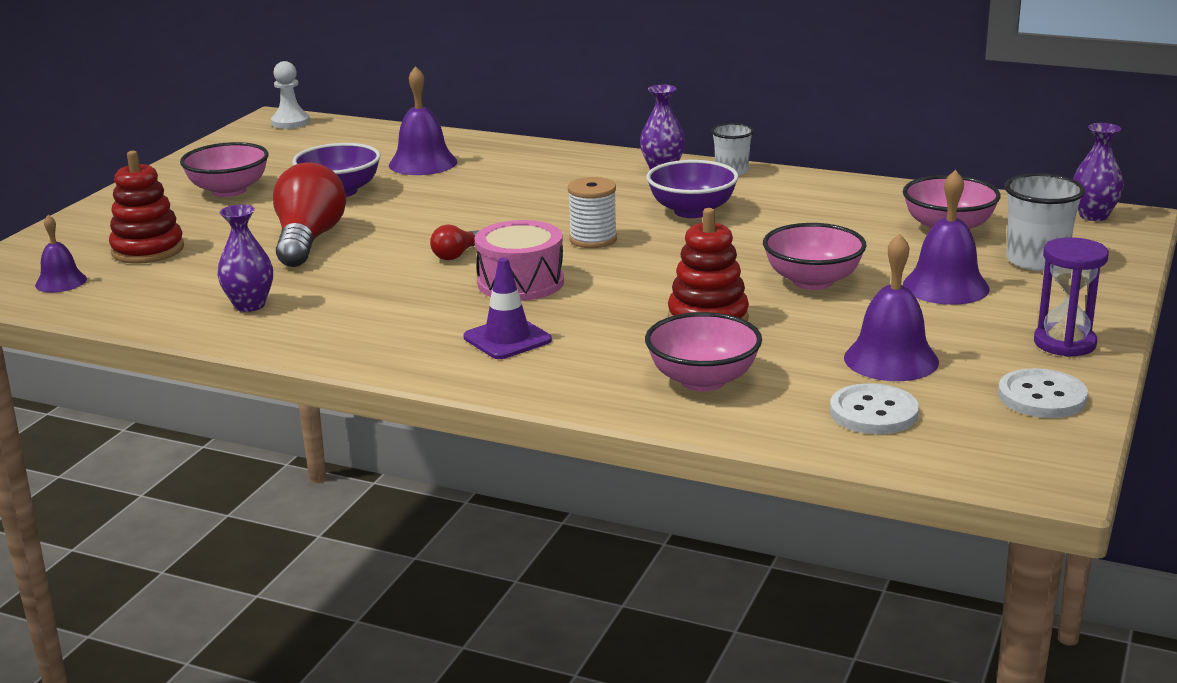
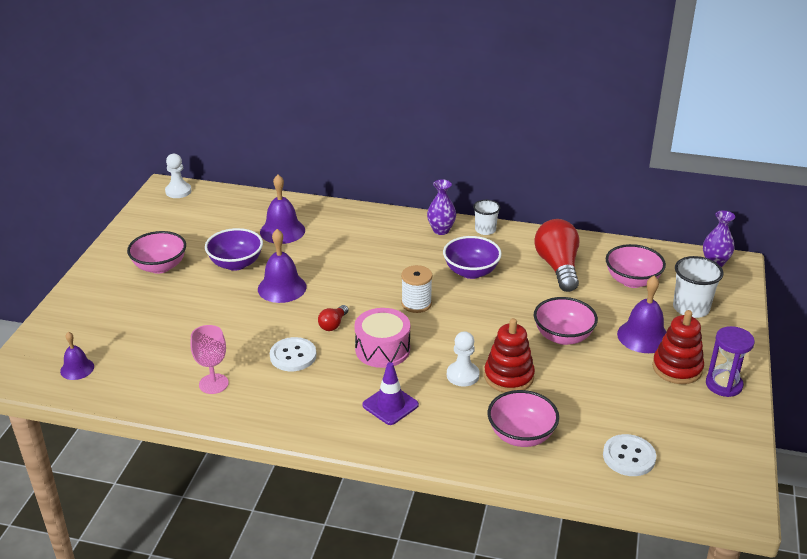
camera: 10 degrees left, 10 degrees up
red stacking toy [109,151,184,264] -> red stacking toy moved to [652,310,704,384]
purple vase [217,205,273,312] -> pink goblet [191,325,229,394]
red light bulb [273,162,346,267] -> red light bulb moved to [534,219,579,292]
purple bell [844,233,939,381] -> purple bell moved to [258,229,307,303]
white button [998,368,1088,418] -> white button moved to [270,337,317,371]
none -> white pawn [447,331,480,387]

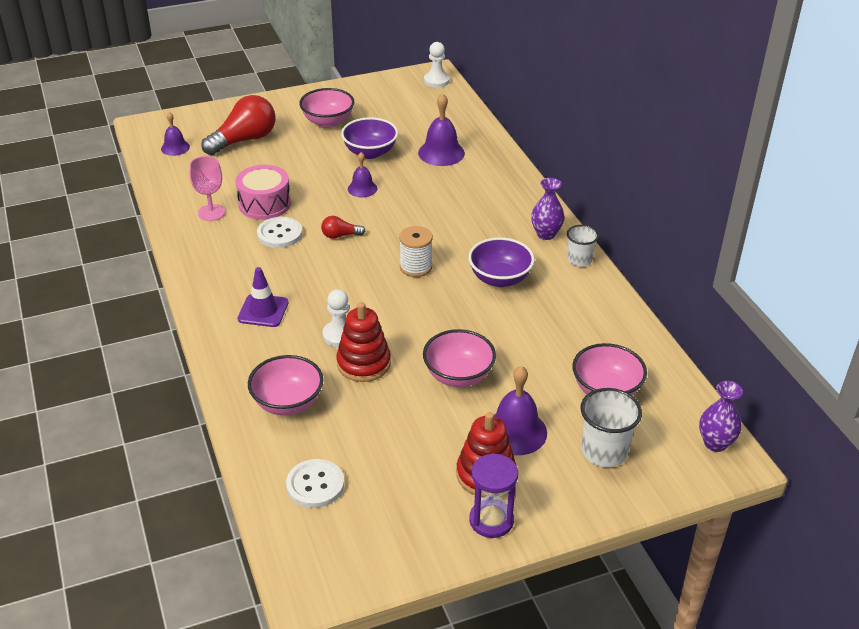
camera: 55 degrees right, 5 degrees up
purple bell [258,229,307,303] -> purple bell [348,152,377,197], size x0.61
pink drum [354,308,410,368] -> pink drum moved to [236,165,291,220]
red light bulb [534,219,579,292] -> red light bulb moved to [201,95,275,155]

